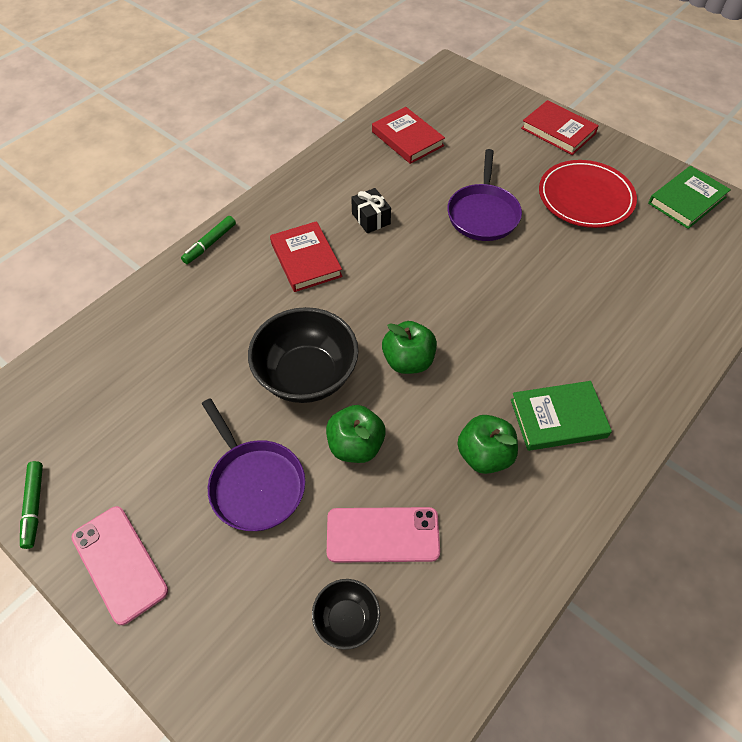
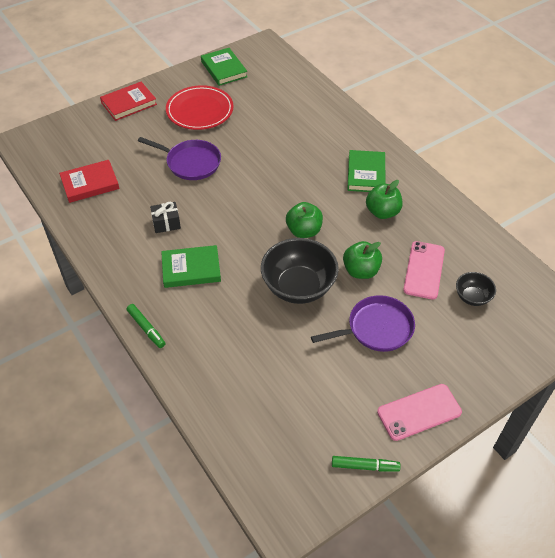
camera: 75 degrees left, 5 degrees down
red book [270,221,343,292] -> green book [161,245,221,288]

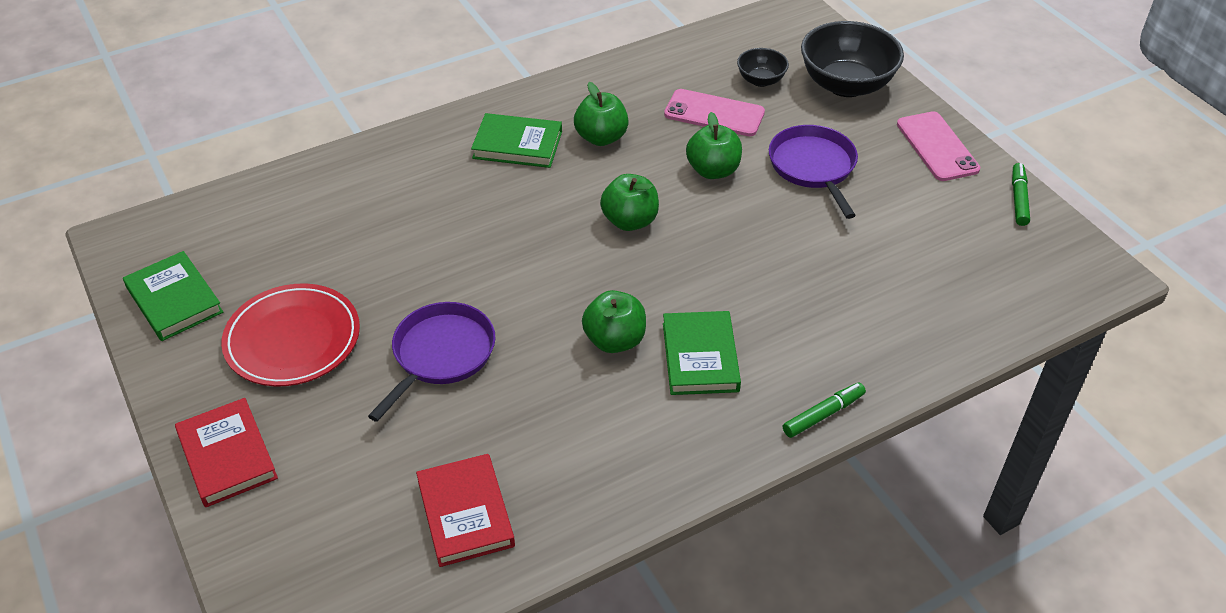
camera: 85 degrees left, 5 degrees down
black gift [150,202,181,233] -> none
green book [201,48,248,86] -> green book turned 75 degrees clockwise [123,251,223,341]
black bowl [261,238,339,304] -> black bowl moved to [801,21,904,97]
none -> green apple [582,290,646,353]

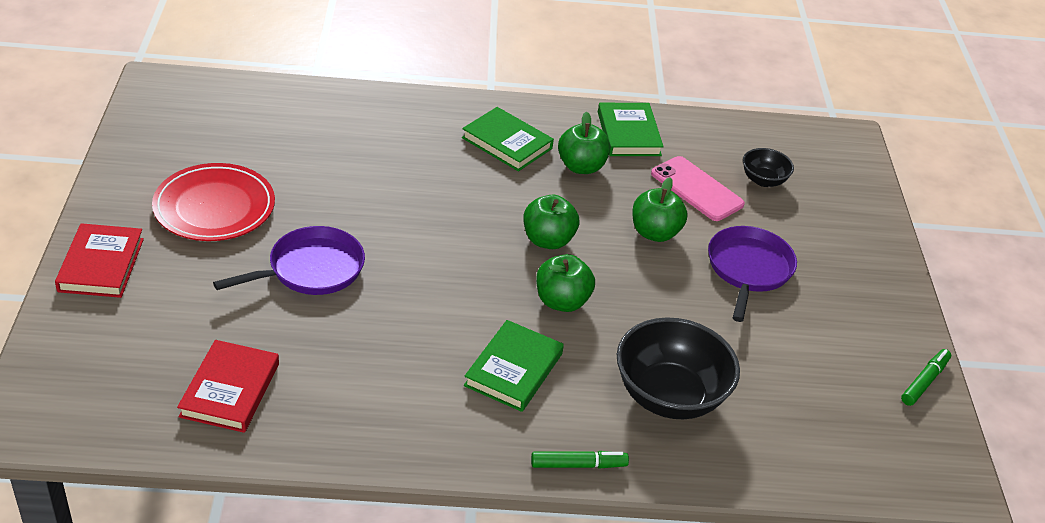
camera: 25 degrees right, 5 degrees down
green book [123,251,223,341] -> green book moved to [598,103,664,156]
green apple [582,290,646,353] -> green apple moved to [536,254,595,312]
black bowl [801,21,904,97] -> black bowl moved to [617,317,740,419]
pink phone [897,111,980,181] -> none

